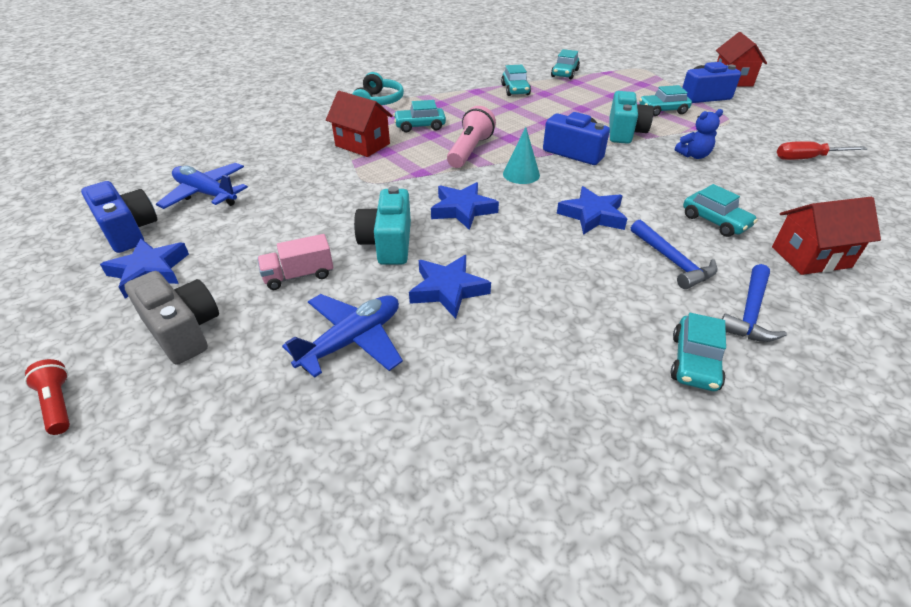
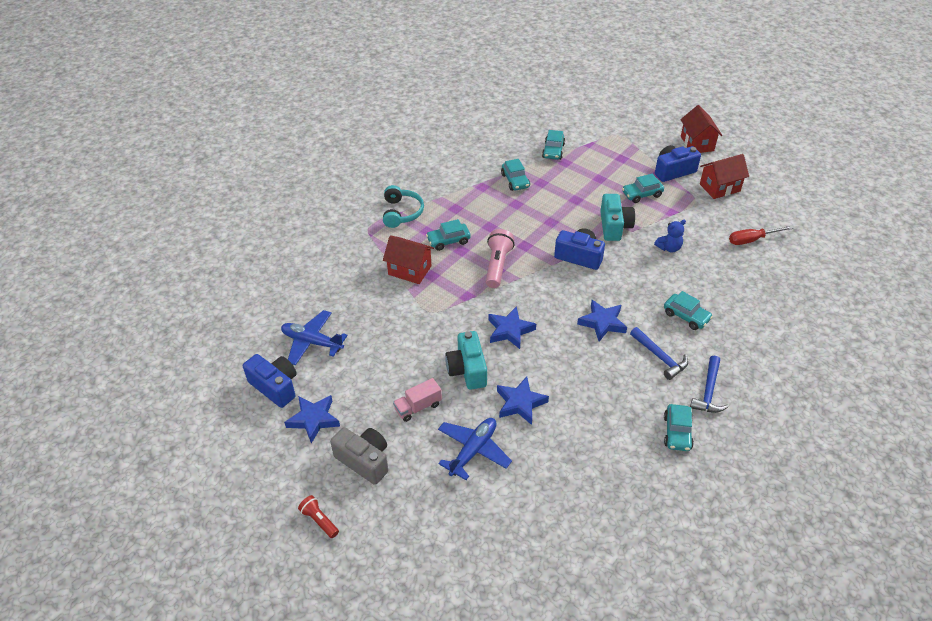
camera: 10 degrees left, 5 degrees up
turquoise cone [503,127,540,184] -> none
red house [772,197,881,275] -> red house moved to [700,154,749,199]

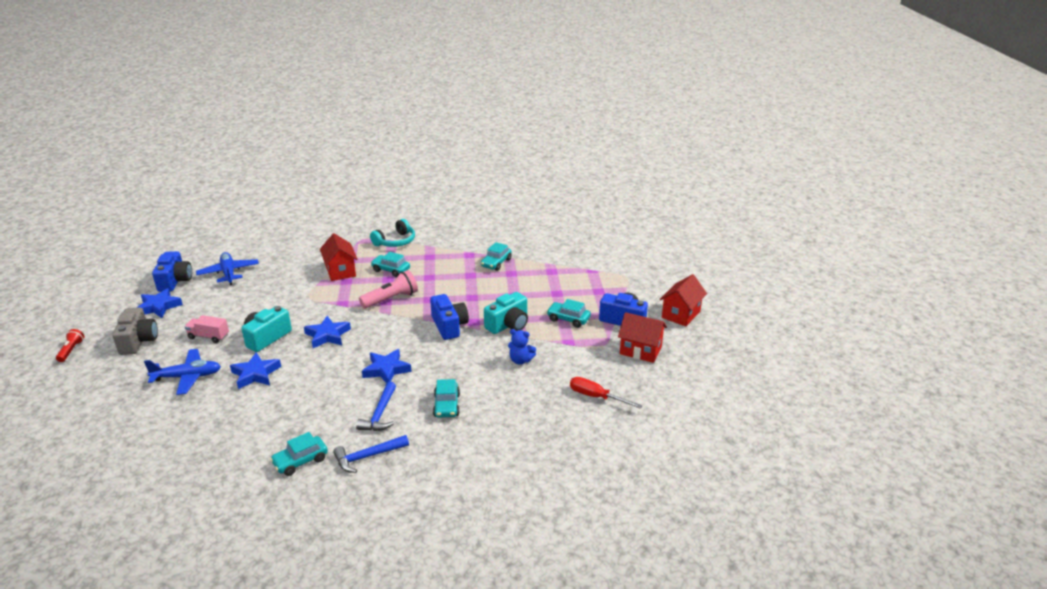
camera: 45 degrees right, 15 degrees down
turquoise car [542,130,565,160] -> none

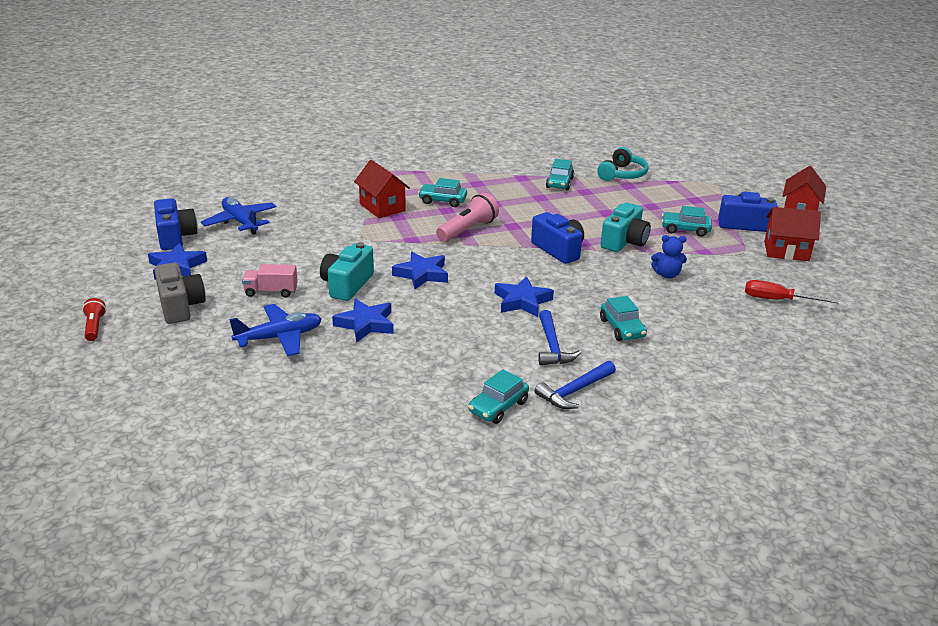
camera: 15 degrees left, 0 degrees up
turquoise headphones [370,219,415,247] -> turquoise headphones moved to [597,147,649,181]

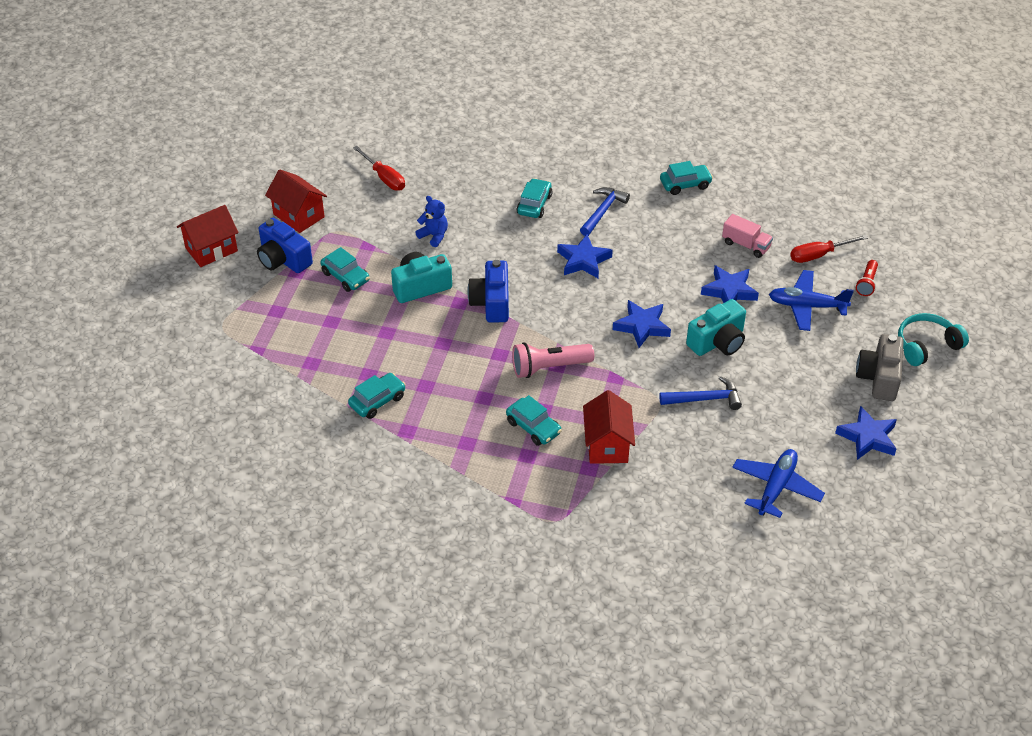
camera: 145 degrees left, 15 degrees up
red flashlight [82,298,106,341] -> red flashlight moved to [856,260,878,296]
blue camera [154,198,198,250] -> none
blue plane [201,197,277,234] -> blue plane turned 150 degrees counterclockwise [732,449,825,518]
pink truck [242,264,298,297] -> pink truck moved to [722,214,773,258]
blue hammer [535,361,616,409] -> blue hammer moved to [659,376,742,410]
turquoise headphones [597,147,649,181] -> turquoise headphones moved to [898,313,969,366]
none -> red screwdriver [790,235,868,263]

